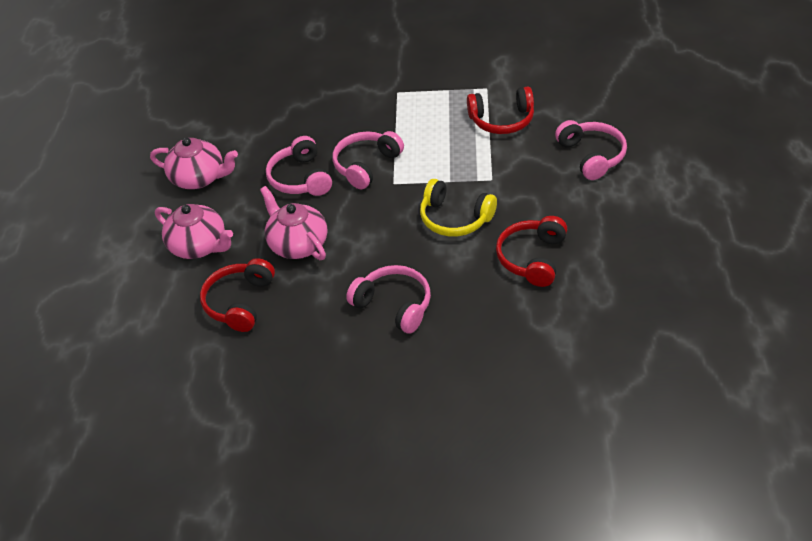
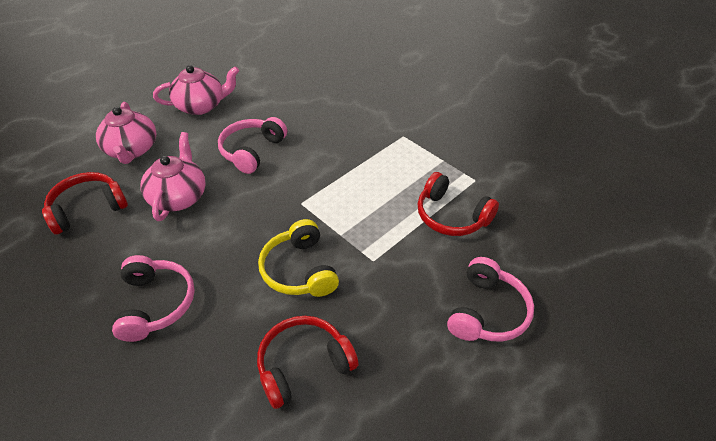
camera: 40 degrees right, 0 degrees up
pink teapot [150,137,238,189] -> pink teapot turned 75 degrees counterclockwise [153,65,239,115]
pink headphones [333,131,404,189] -> none

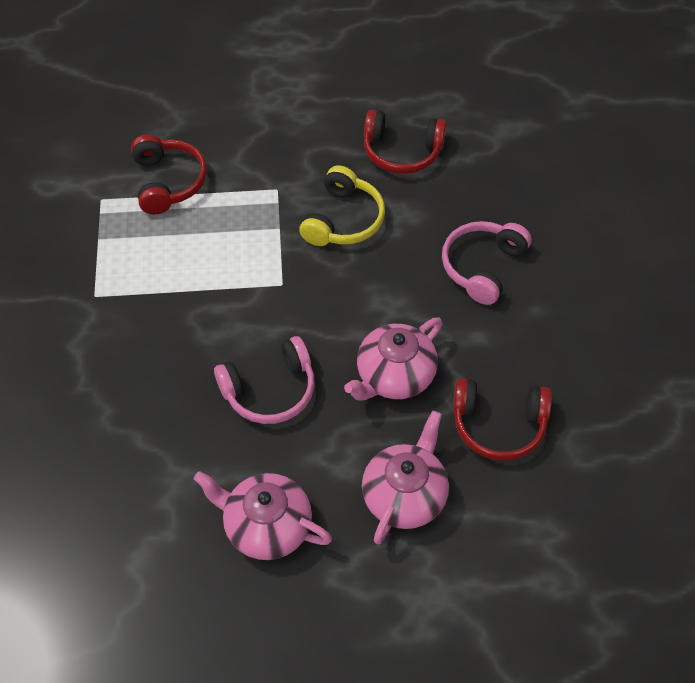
camera: 140 degrees left, 10 degrees up
pink headphones [447,257,534,341] -> none

